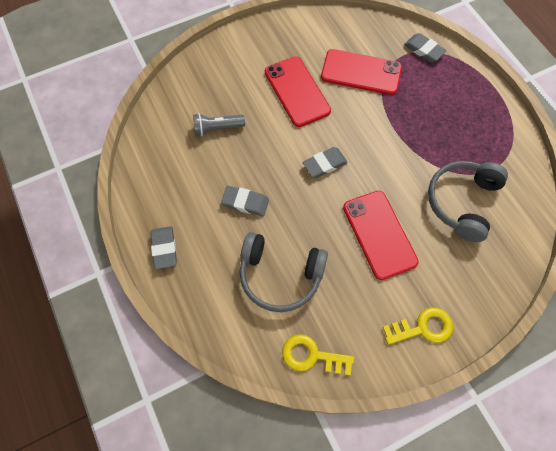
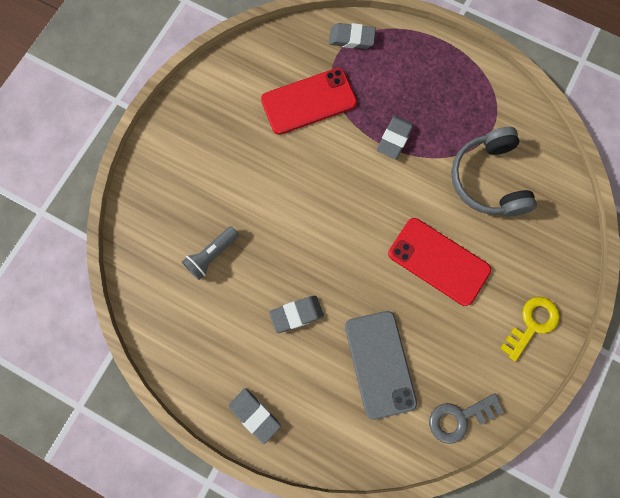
camera: 35 degrees left, 10 degrees up
grey headphones [239,232,328,312] -> grey phone [345,311,417,420]
red phone [265,56,331,127] -> none
yellow key [282,334,354,375] -> grey key [429,393,504,444]
grey eraser [302,147,348,178] -> grey eraser moved to [377,116,414,159]

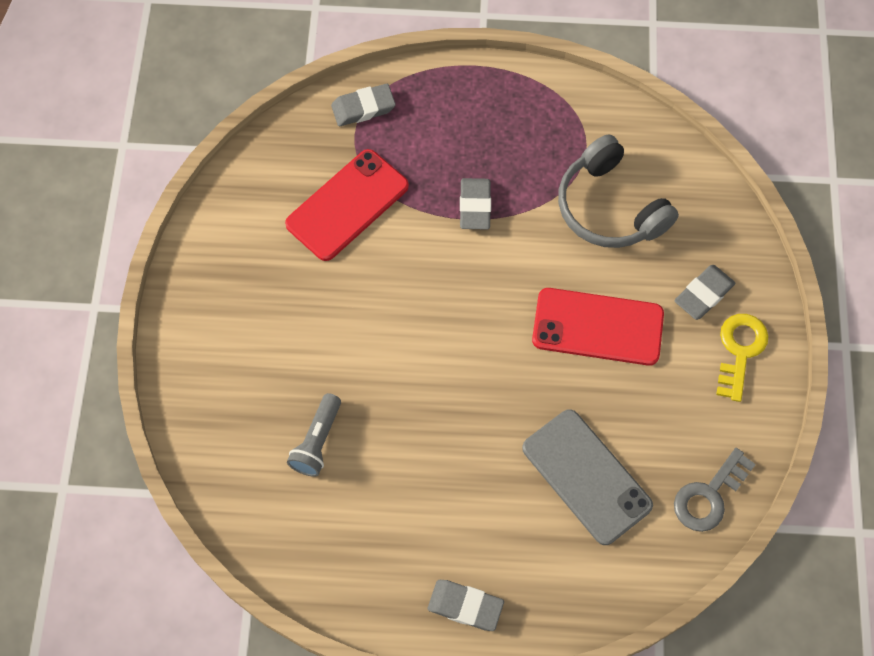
camera: 25 degrees left, 10 degrees down
grey eraser [269,296,324,333] -> grey eraser moved to [675,265,735,320]

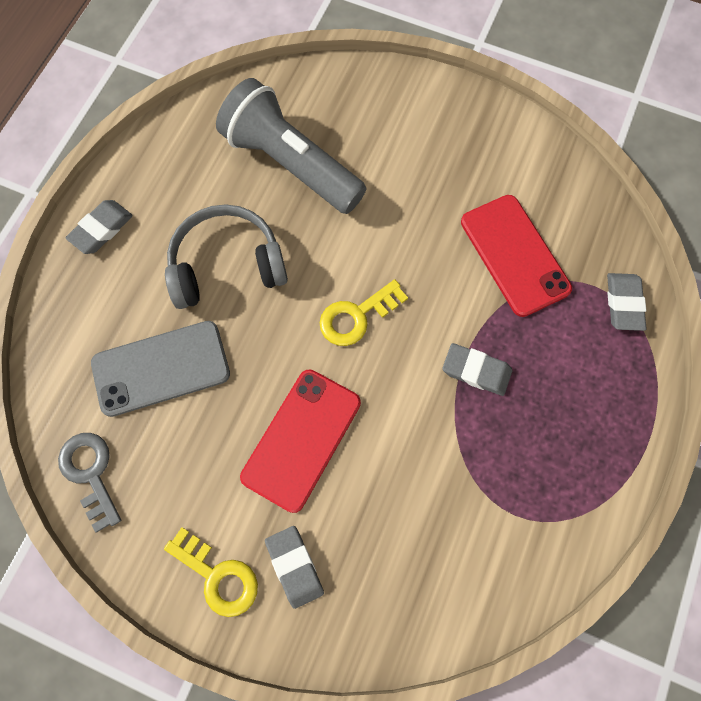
camera: 110 degrees right, 5 degrees up
grey flashlight [287,393,341,477] -> grey flashlight [216,78,366,214], size x2.07
grey headphones [558,134,679,248] -> grey headphones moved to [165,204,288,309]
none -> yellow key [319,279,408,346]

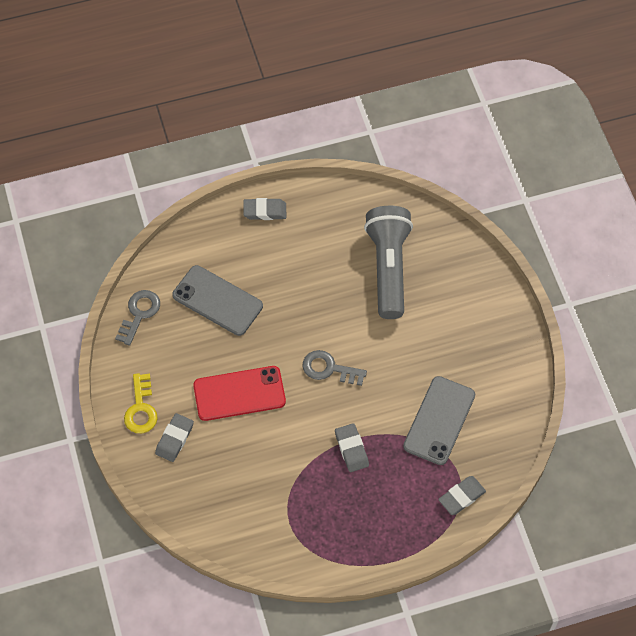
camera: 50 degrees right, 10 degrees down
grey headphones [165,204,288,309] -> none
yellow key [319,279,408,346] -> grey key [303,350,367,386]
red phone [461,195,572,317] -> grey phone [403,376,475,465]

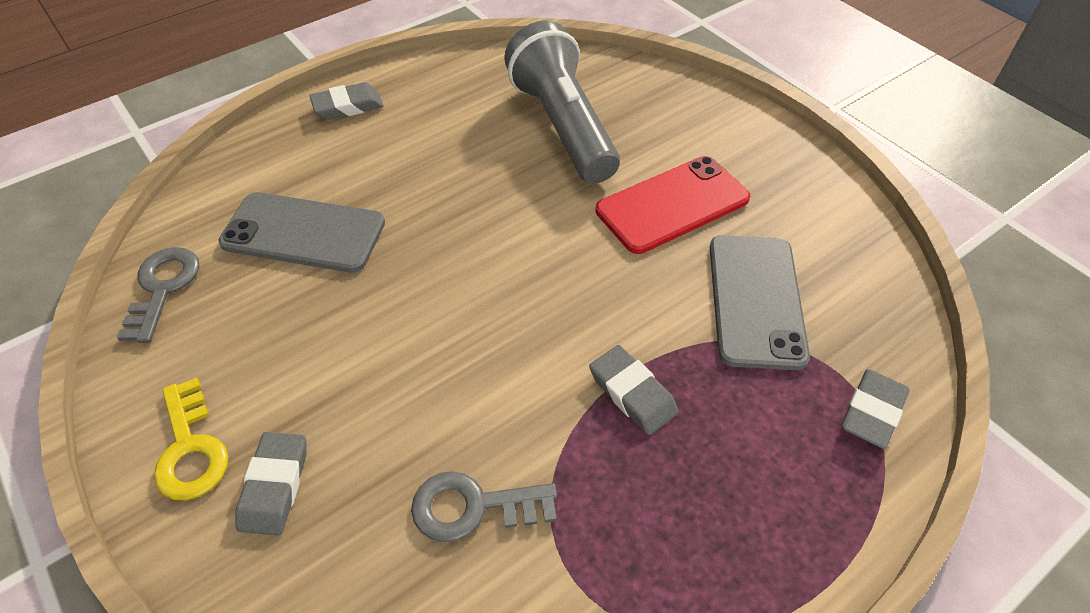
camera: 20 degrees left, 10 degrees down
red phone [193,366,286,421] -> red phone moved to [596,156,750,254]
grey key [303,350,367,386] -> grey key moved to [411,471,557,542]

